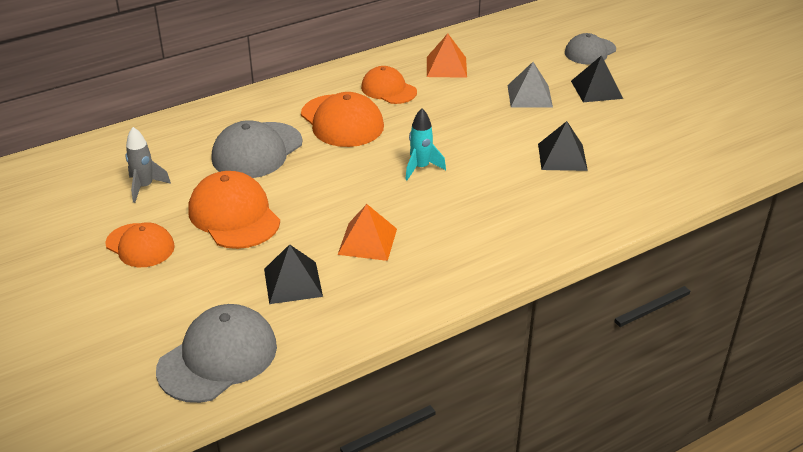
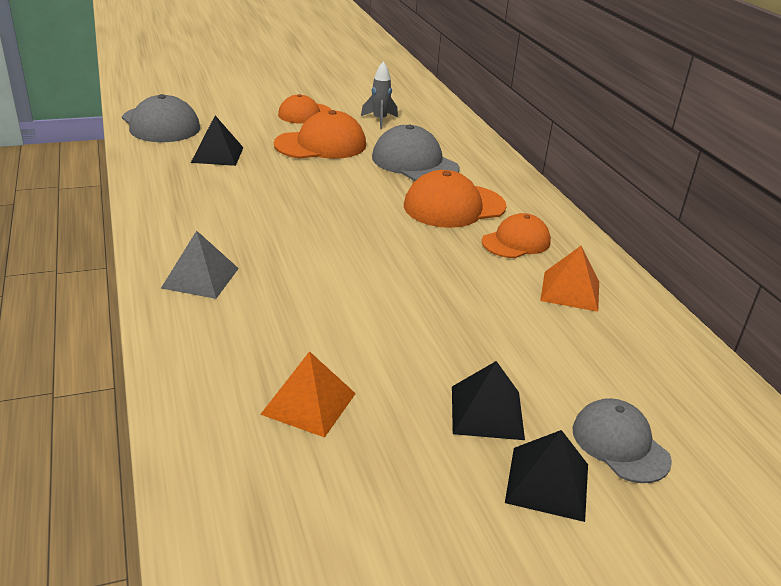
camera: 100 degrees right, 5 degrees down
orange pyramid [338,204,397,261] -> orange pyramid moved to [260,351,356,438]
turquoise rocket [405,109,446,180] -> none
grey pyramid [508,62,553,107] -> grey pyramid moved to [161,231,239,299]
black pyramid [538,121,588,171] -> black pyramid moved to [505,430,588,522]

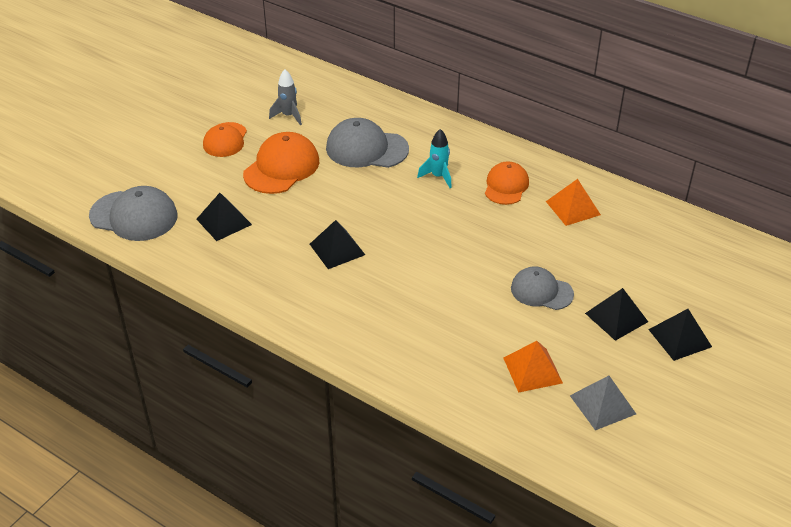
camera: 35 degrees left, 10 degrees up
grey pyramid [161,231,239,299] -> grey pyramid moved to [570,376,636,430]
orange cap [404,170,506,228] -> turquoise rocket [417,129,452,188]
grey cap [572,398,672,483] -> grey cap moved to [511,266,574,310]
none -> black pyramid [310,220,365,269]

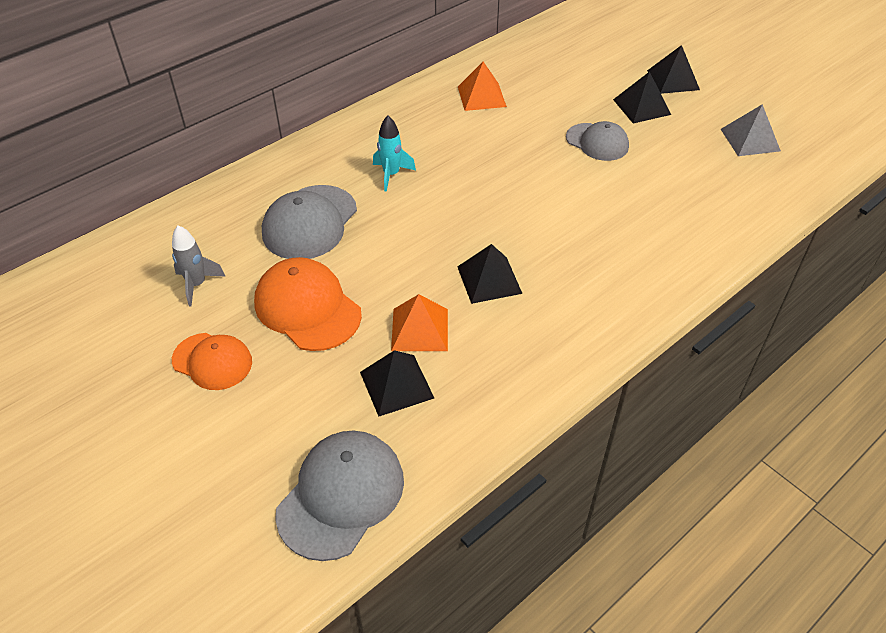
camera: 75 degrees left, 5 degrees up
orange cap [485,161,529,205] -> none
orange pyramid [503,341,563,393] -> orange pyramid moved to [391,294,448,351]
grey cap [511,266,574,310] -> grey cap turned 90 degrees counterclockwise [566,121,629,161]

